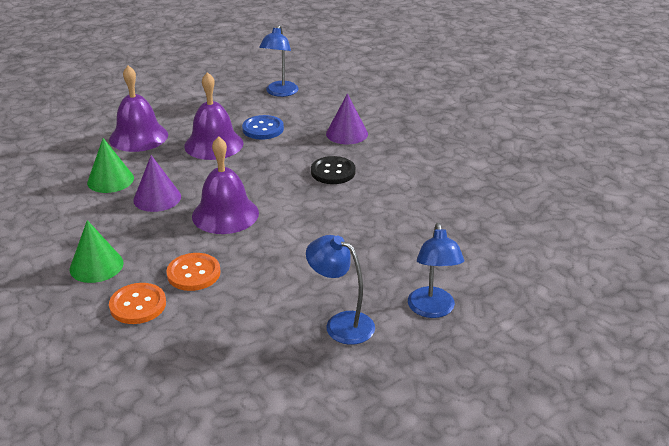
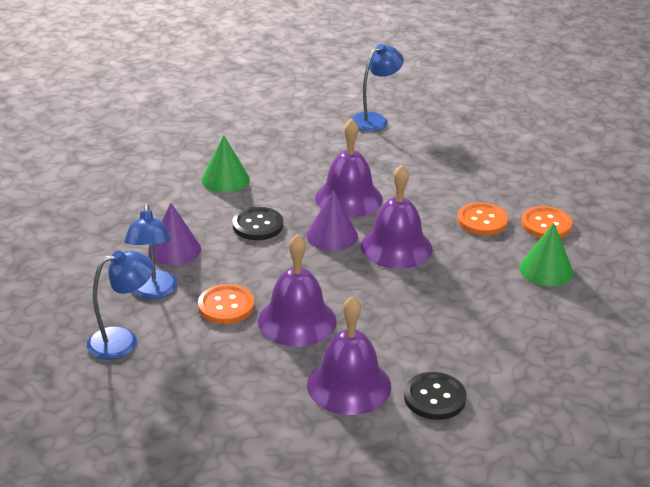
camera: 130 degrees left, 0 degrees up
green cone [87,138,134,193] -> green cone moved to [201,135,250,193]
purple cone [133,155,181,212] -> purple cone moved to [306,189,358,251]
blue button [242,115,284,140] -> orange button [198,284,254,324]
blue lamp [306,235,375,345] -> blue lamp moved to [124,204,177,299]
none -> purple bell [315,119,383,217]
none -> black button [404,372,466,420]

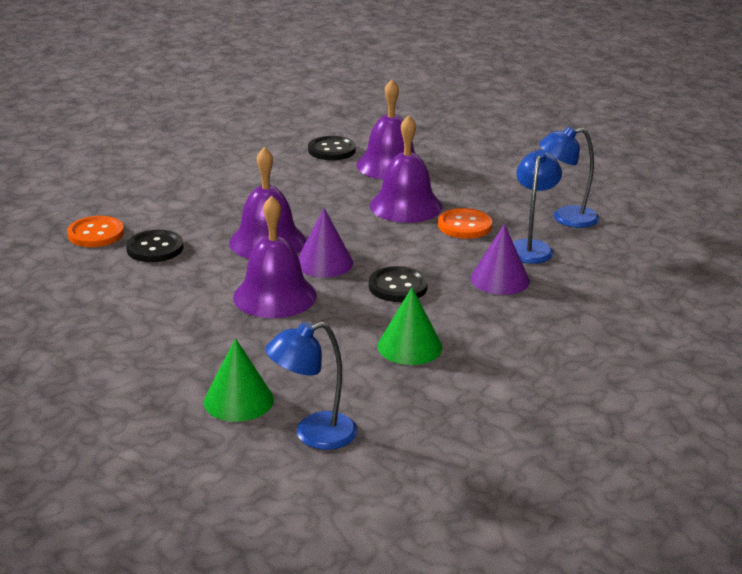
camera: 160 degrees left, 5 degrees down
blue lamp [351,44,404,132] -> blue lamp moved to [265,322,357,450]
orange button [457,202,508,235] -> black button [126,230,183,262]
green cone [519,223,573,286] -> green cone moved to [204,338,274,422]

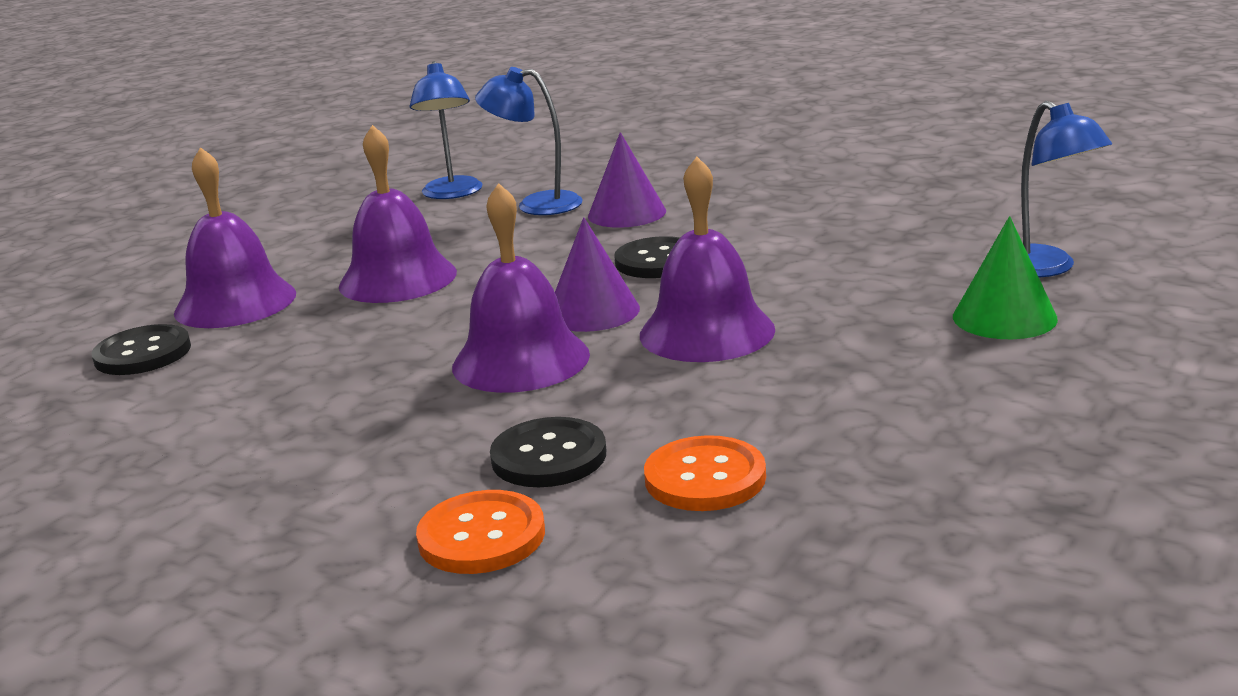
camera: 90 degrees left, 5 degrees down
green cone [378,287,442,365] -> none
orange button [438,208,492,239] -> orange button moved to [644,435,766,511]

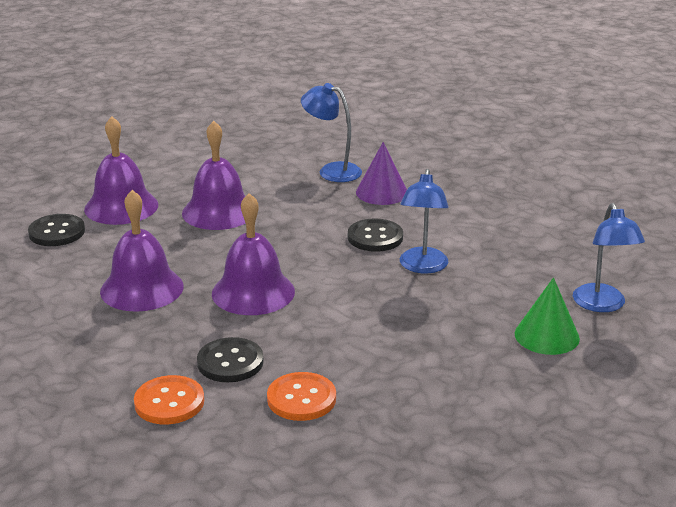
camera: 15 degrees right, 5 degrees up
blue lamp [410,61,483,199] -> blue lamp moved to [400,169,449,273]
purple cone [555,217,640,332] -> none
purple bell [640,157,775,362] -> purple bell moved to [100,190,184,312]

